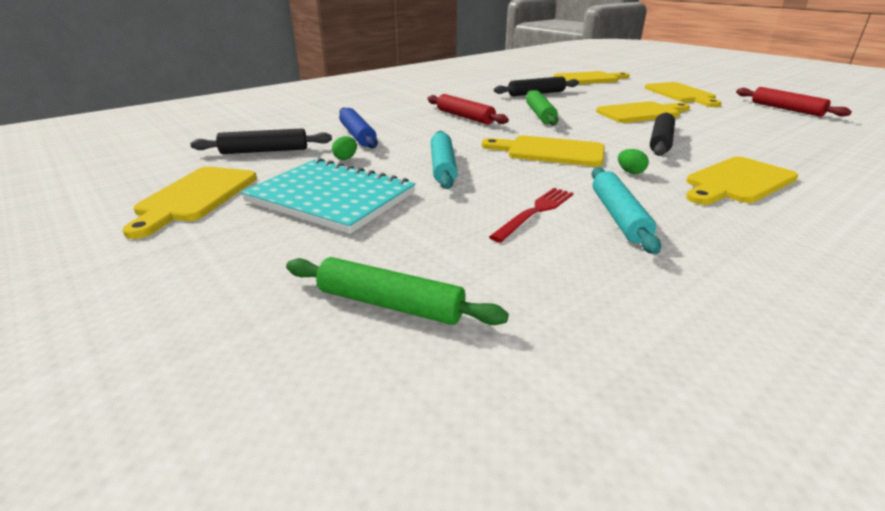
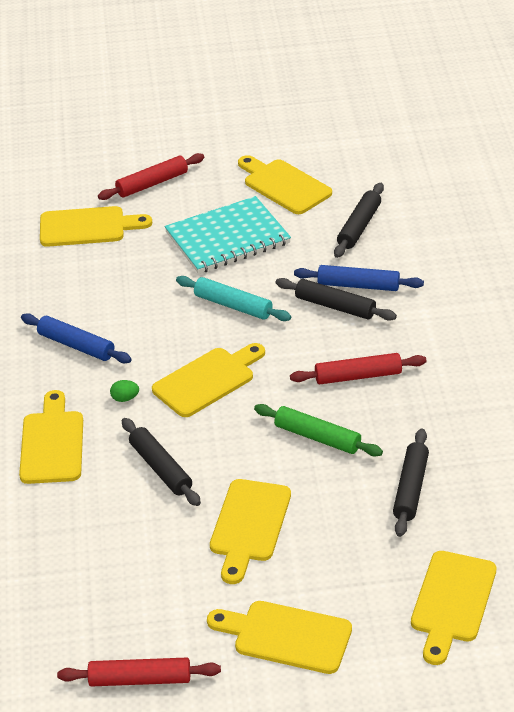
camera: 125 degrees right, 10 degrees up
green rolling pin [286,257,509,325] -> yellow cutting board [40,206,152,247]
green egg [332,136,357,160] -> none
red fork [489,188,573,243] -> none
turquoise rolling pin [592,167,661,254] -> blue rolling pin [21,313,132,363]
none -> red rolling pin [98,153,204,200]
none -> black rolling pin [276,278,397,321]

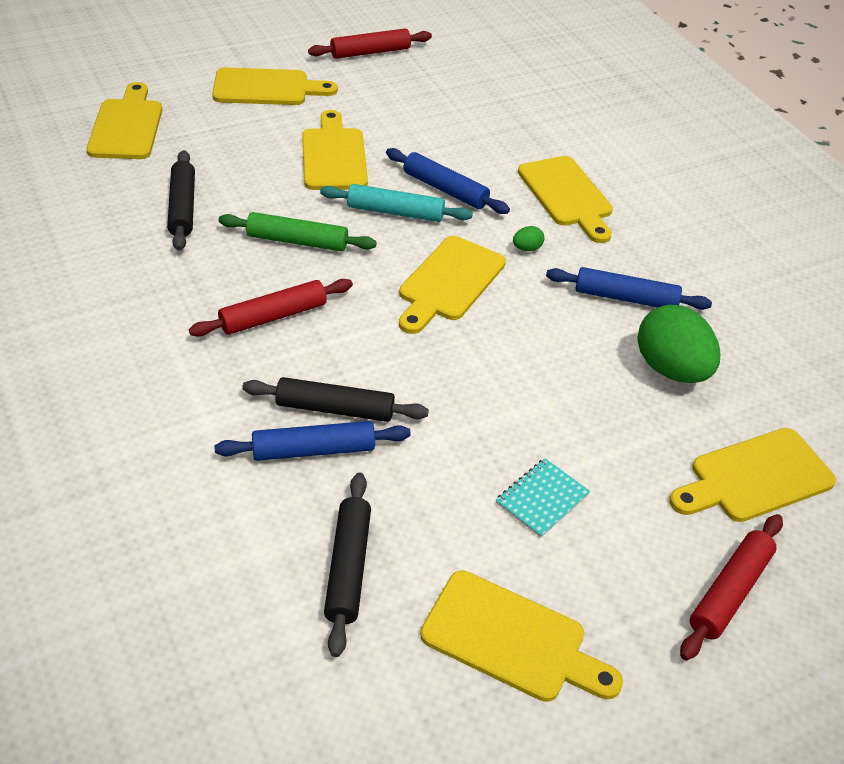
camera: 155 degrees right, 5 degrees up
black rolling pin [122,418,201,506] -> blue rolling pin [386,148,510,214]
turquoise notebook [165,196,291,274] -> turquoise notebook [496,458,590,538], size x0.48
turquoise rolling pin [176,276,291,321] -> turquoise rolling pin moved to [320,184,473,222]
none -> green egg [637,304,720,383]

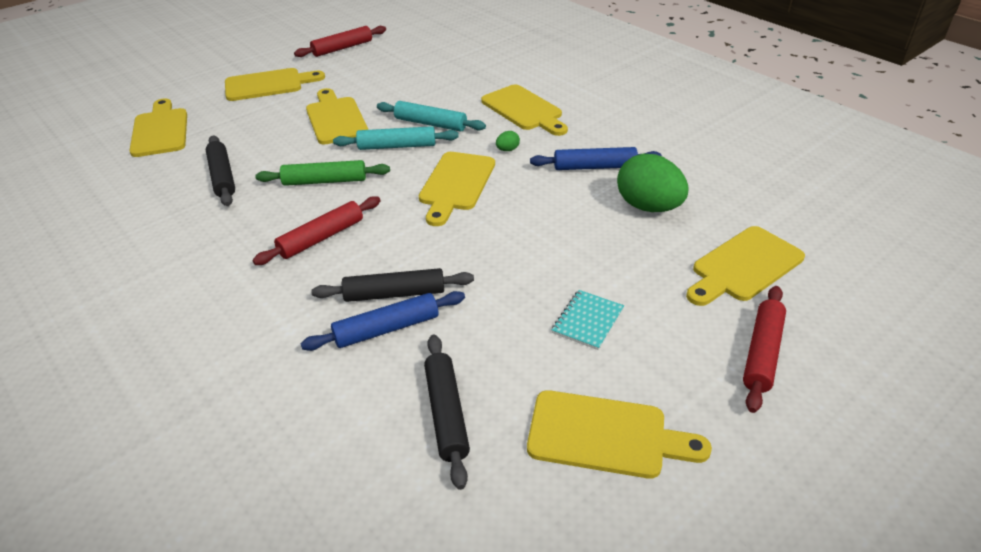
camera: 10 degrees left, 5 degrees down
blue rolling pin [386,148,510,214] -> turquoise rolling pin [377,101,486,132]

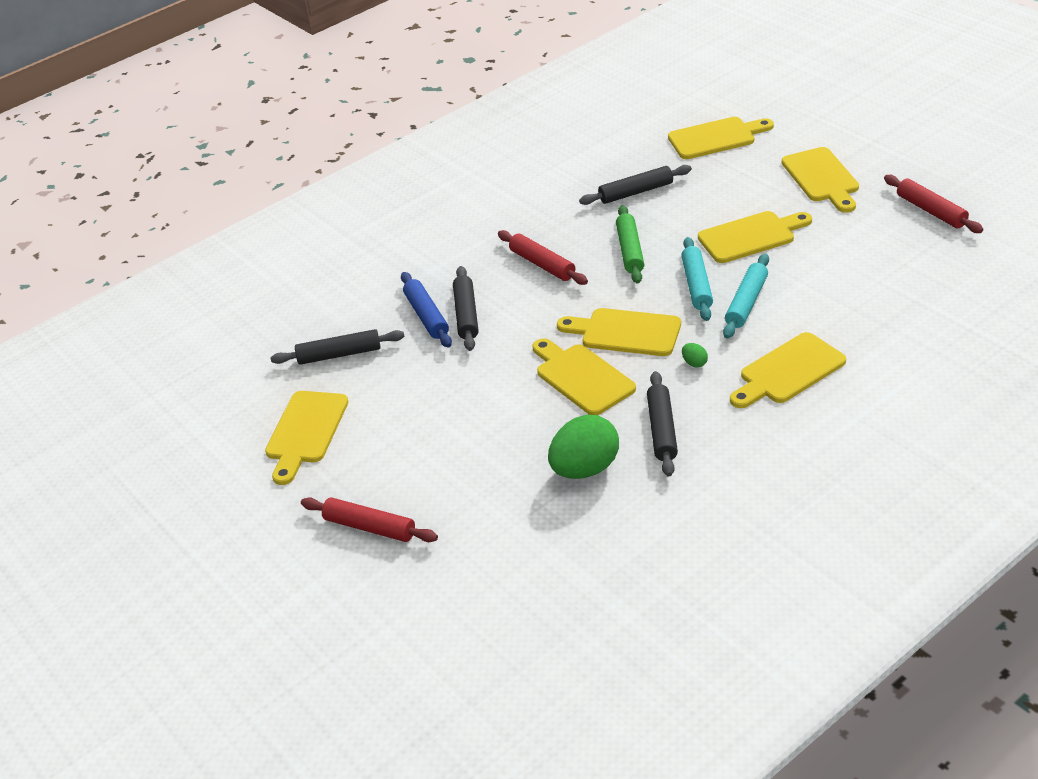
camera: 95 degrees right, 0 degrees up
blue rolling pin [530,147,662,170] -> black rolling pin [647,371,678,476]
turquoise notebook [552,290,624,350] -> none
yellow cutting board [686,226,805,306] -> yellow cutting board moved to [532,338,636,415]

